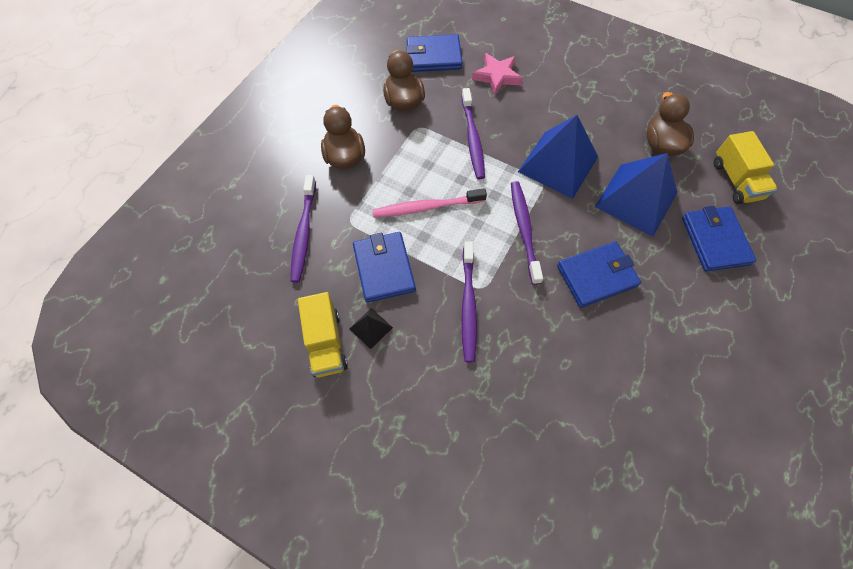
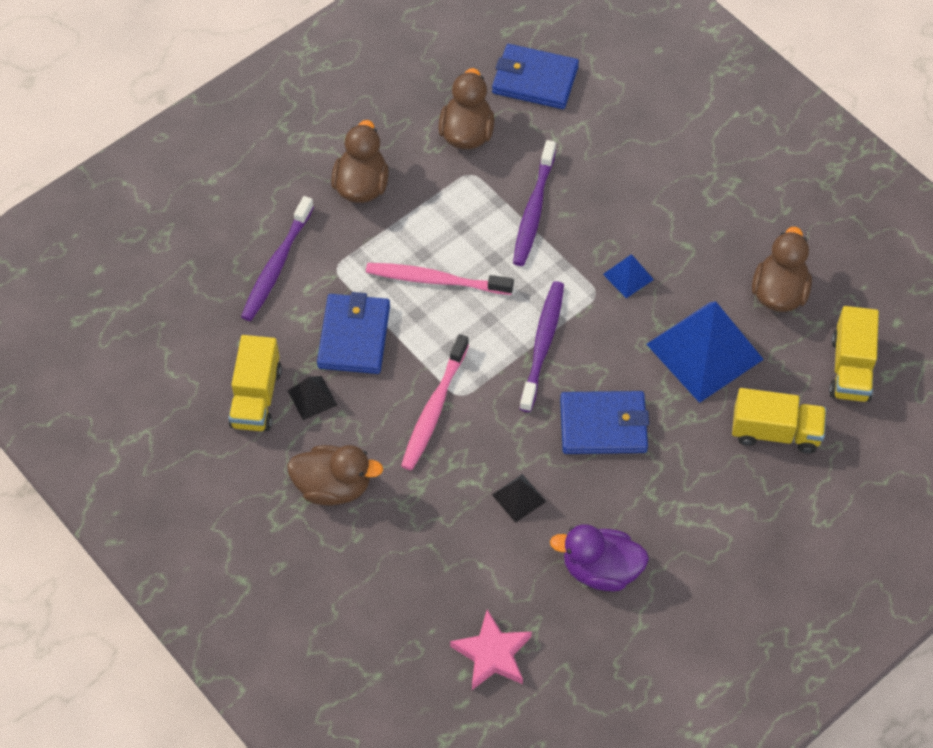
camera: 20 degrees right, 5 degrees down
purple toothbrush [461,241,477,362] -> pink toothbrush [401,334,469,471]
pink star [472,53,523,95] -> pink star moved to [450,609,532,690]
blue pyramid [518,115,598,199] -> blue pyramid [603,254,654,298], size x0.45
blue wallet [682,206,756,272] -> yellow truck [732,388,826,454]
none -> brown duck [287,445,383,505]
none -> black pyramid [492,474,546,523]
none -> purple duck [550,524,649,591]

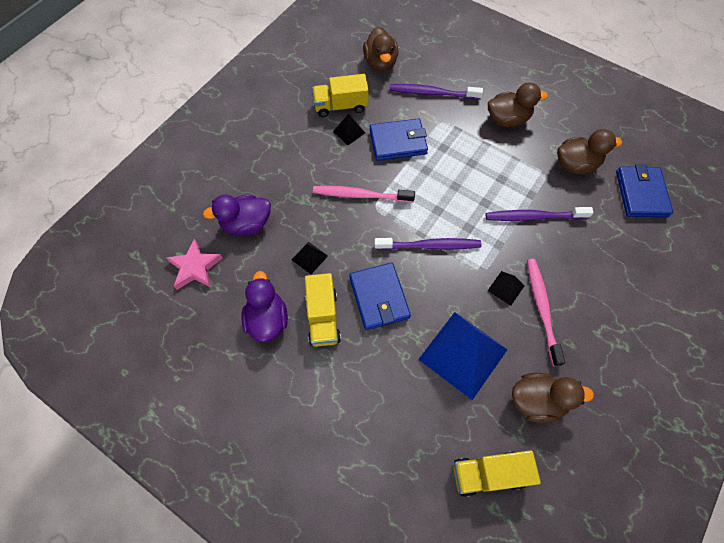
camera: 75 degrees right, 5 degrees up
brown duck [287,445,383,505] -> brown duck moved to [363,27,398,72]
pink toothbrush [366,263,514,295] -> pink toothbrush moved to [527,259,565,366]
blue pyramid [603,254,654,298] -> black pyramid [488,271,524,306]
yellow truck [732,388,826,454] -> yellow truck moved to [305,273,341,347]
none -> purple duck [203,195,271,235]

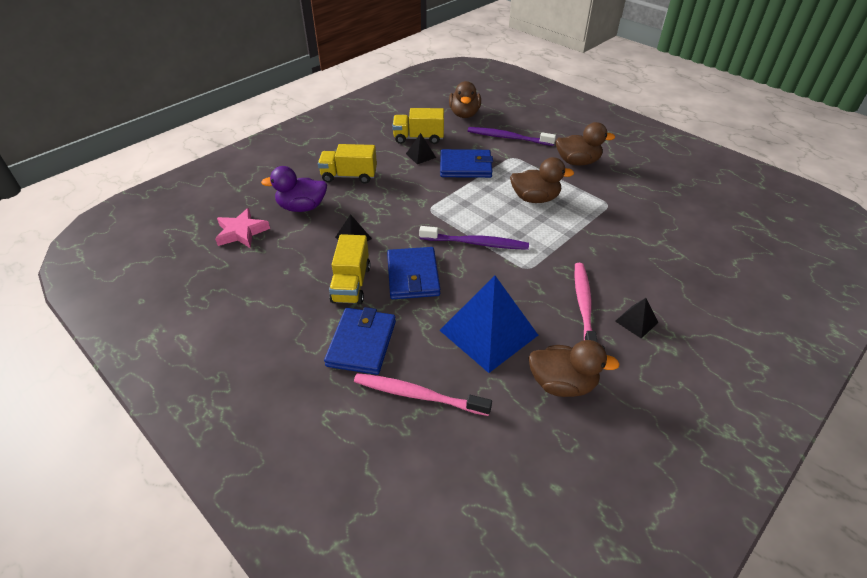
camera: 10 degrees right, 20 degrees down
purple duck [241,271,288,342] -> none
pink toothbrush [313,186,415,203] -> pink toothbrush moved to [354,373,492,416]
yellow truck [453,450,541,497] -> yellow truck moved to [318,144,377,184]
purple toothbrush [486,207,594,221] -> none
black pyramid [488,271,524,306] -> black pyramid moved to [615,298,658,338]
brown duck [557,129,622,174] -> brown duck moved to [510,157,574,203]
blue wallet [616,164,673,217] -> blue wallet moved to [324,307,396,375]

